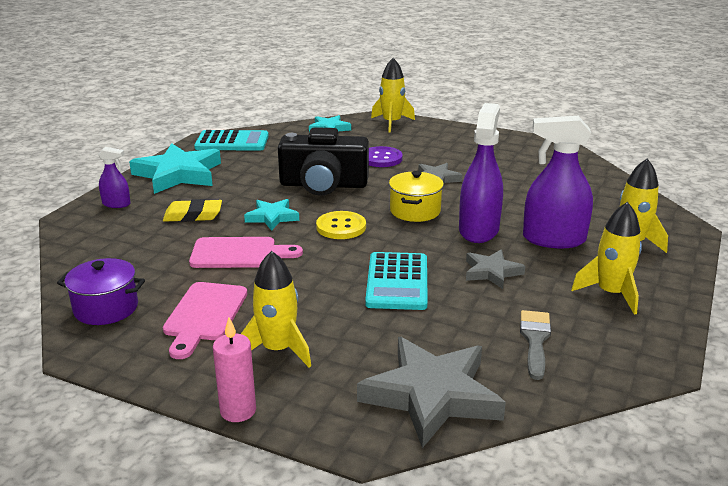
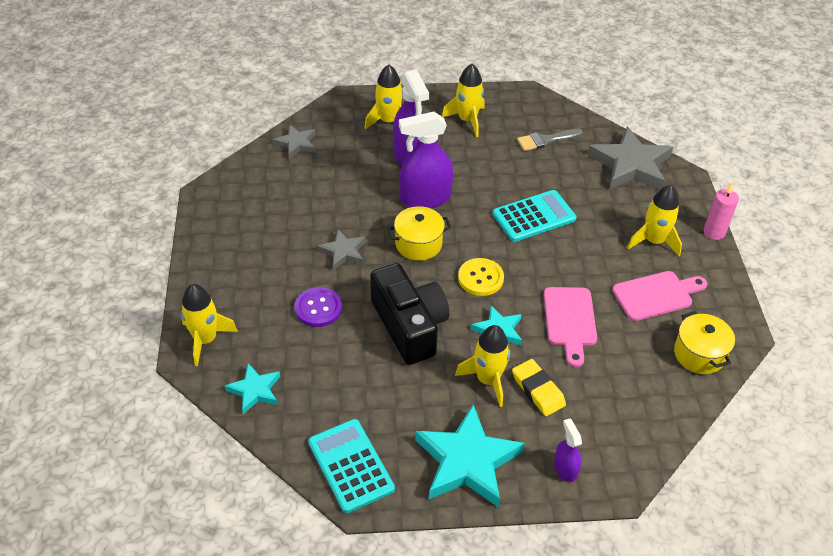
camera: 120 degrees left, 20 degrees up
purple pot [57,258,145,325] -> yellow pot [674,311,735,374]
pink cutting board [189,237,303,268] -> pink cutting board turned 150 degrees counterclockwise [544,287,597,367]
grey star [466,249,525,289] -> grey star moved to [273,124,316,159]
none -> yellow rocket [455,325,510,407]

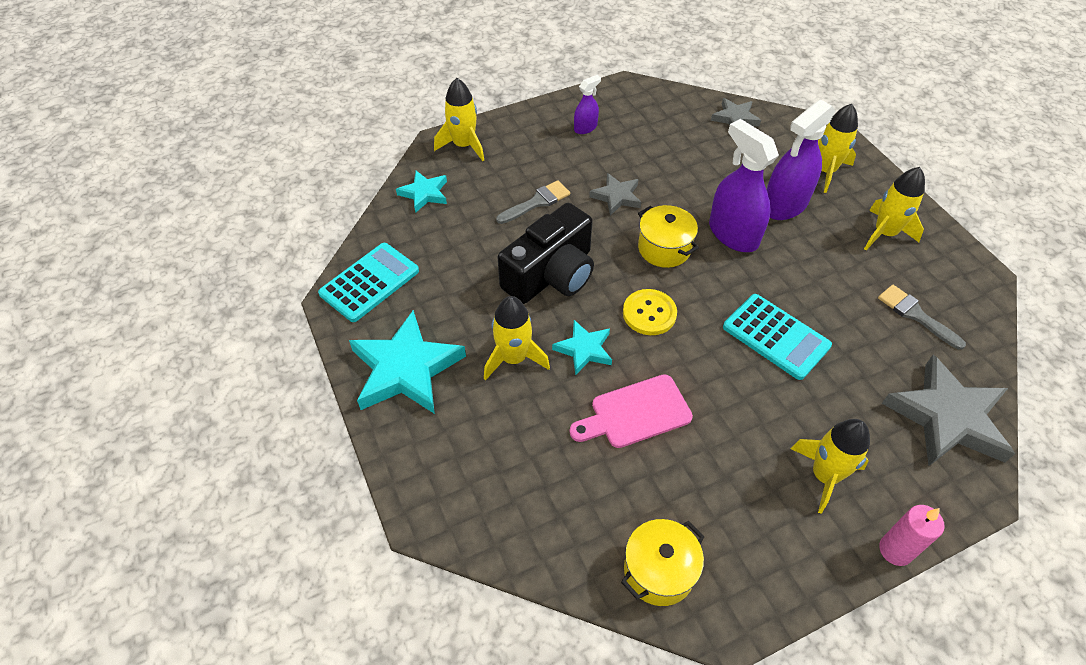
camera: 70 degrees right, 5 degrees up
purple button [294,287,342,327] -> grey brush [496,180,570,224]
yellow eraser [512,359,566,416] -> none
purple spray bottle [554,419,582,482] -> purple spray bottle moved to [574,75,601,134]
pink cutting board [612,271,707,321] -> none

